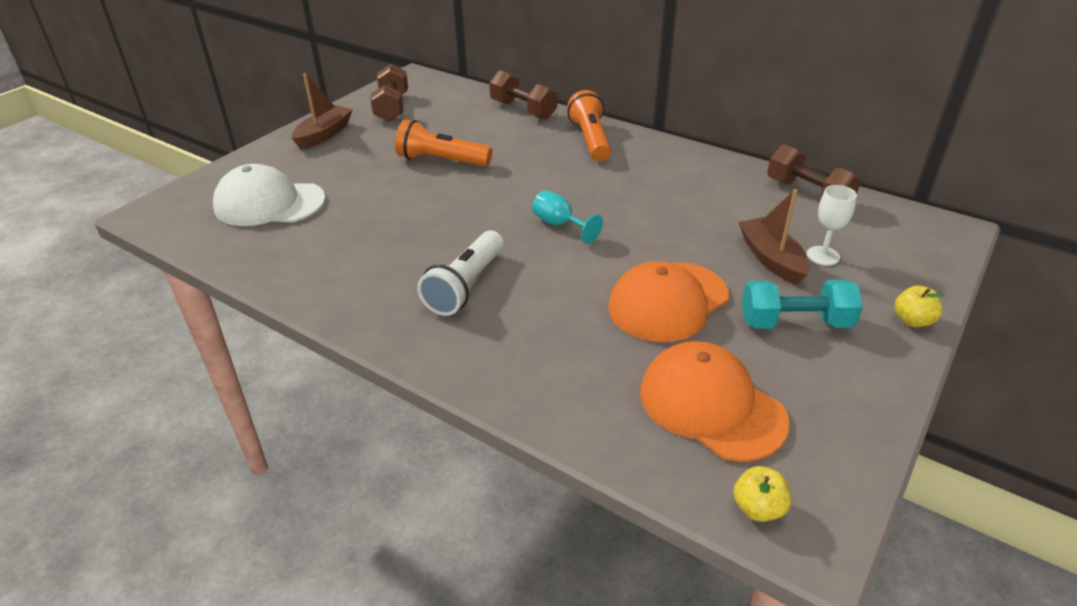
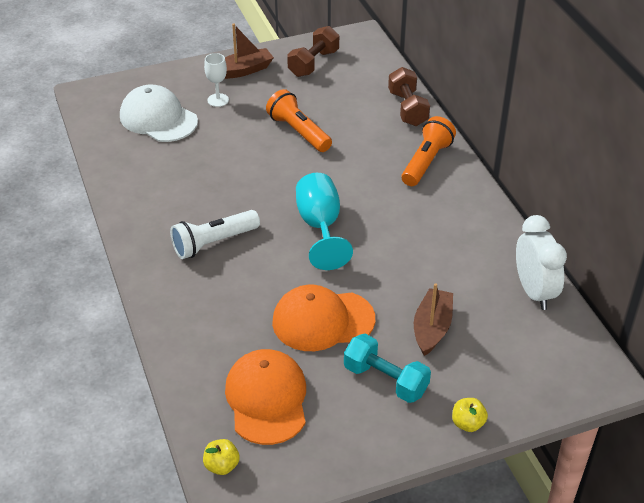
camera: 35 degrees right, 5 degrees up
turquoise goblet [532,190,603,244] -> turquoise goblet [296,173,353,270], size x1.73
brown dumbbell [767,144,861,199] -> white clock [516,215,567,310]
white goblet [807,185,857,266] -> white goblet moved to [204,53,229,107]

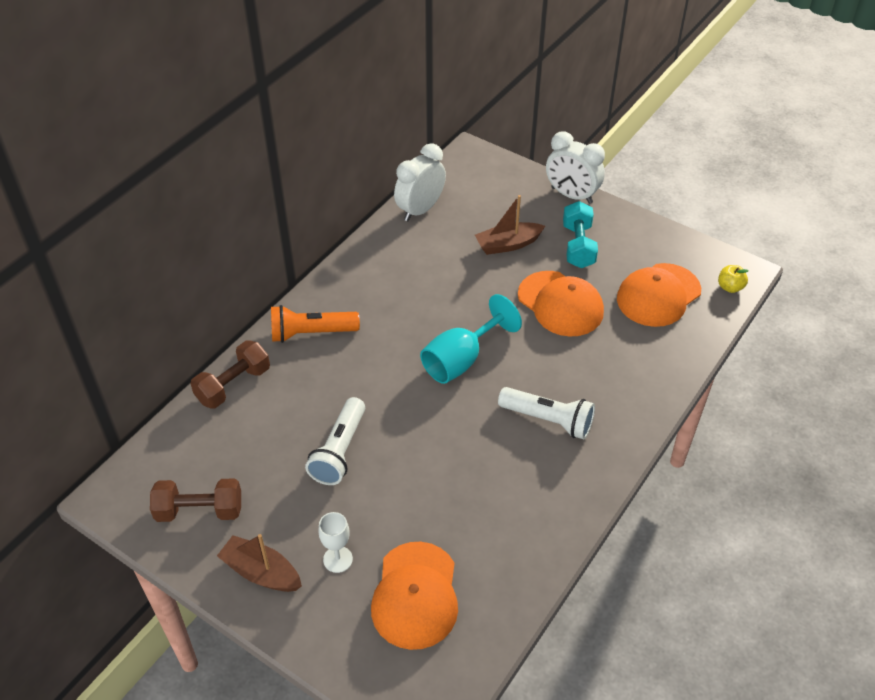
camera: 125 degrees left, 5 degrees up
white cap [120,85,198,142] -> orange cap [371,542,458,650]
orange flashlight [266,89,332,152] -> white flashlight [305,397,365,485]
yellow apple [452,398,488,432] -> white clock [546,131,605,204]

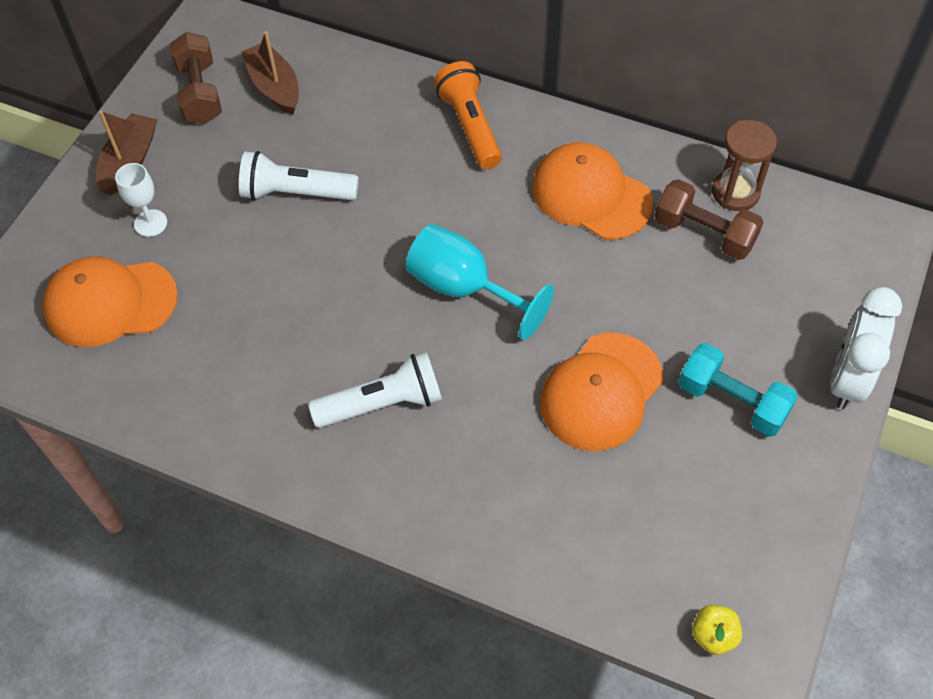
camera: 80 degrees right, 10 degrees up
brown dumbbell [190,340,270,408] -> brown dumbbell moved to [654,179,764,260]
white clock [394,143,446,221] -> brown hourglass [712,120,777,211]
brown boat [475,195,545,255] -> brown boat moved to [241,31,299,115]
white flashlight [498,387,595,439] -> white flashlight turned 120 degrees counterclockwise [308,352,442,428]
turquoise dumbbell [563,201,598,268] -> turquoise dumbbell turned 45 degrees clockwise [679,343,798,437]
orange cap [617,263,701,327] -> orange cap moved to [532,142,653,240]

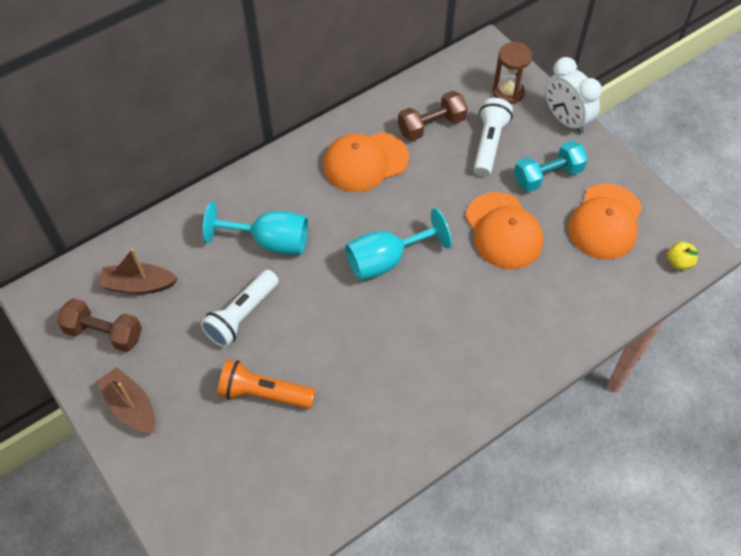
camera: 60 degrees left, 0 degrees up
orange cap [42,257,178,347] -> orange cap moved to [568,184,642,259]
white goblet [115,163,167,237] -> none
white flashlight [308,352,442,428] -> white flashlight moved to [474,98,513,177]
orange flashlight [434,61,502,169] -> orange flashlight moved to [218,360,316,409]
brown hourglass [712,120,777,211] -> brown hourglass moved to [492,42,532,104]
none -> turquoise goblet [203,202,308,255]

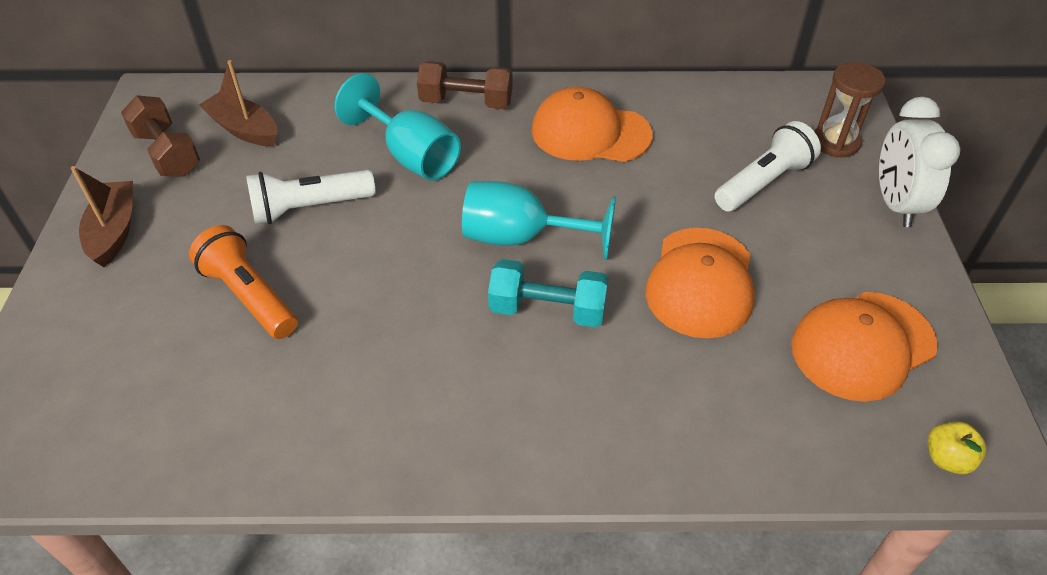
camera: 35 degrees right, 10 degrees down
brown dumbbell [398,91,468,141] -> brown dumbbell moved to [417,61,513,109]
turquoise dumbbell [514,140,588,192] -> turquoise dumbbell moved to [488,259,609,327]

